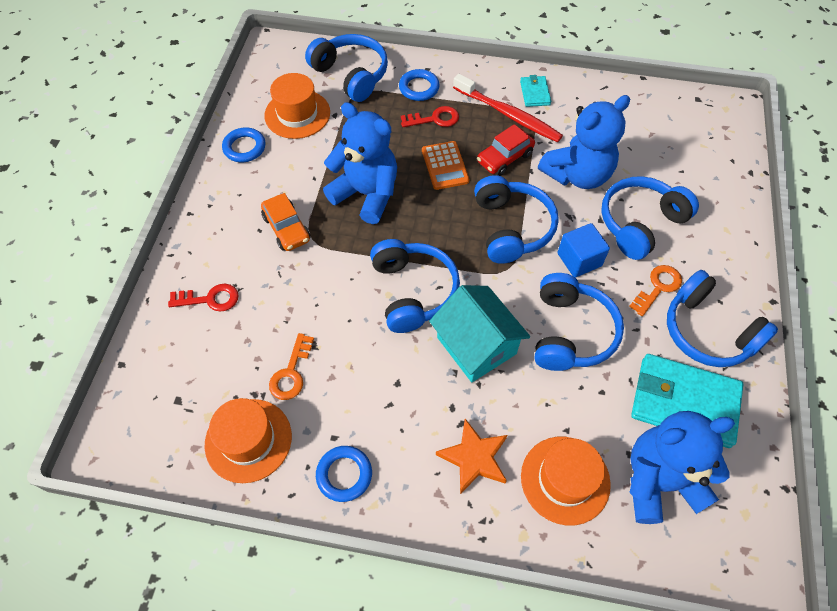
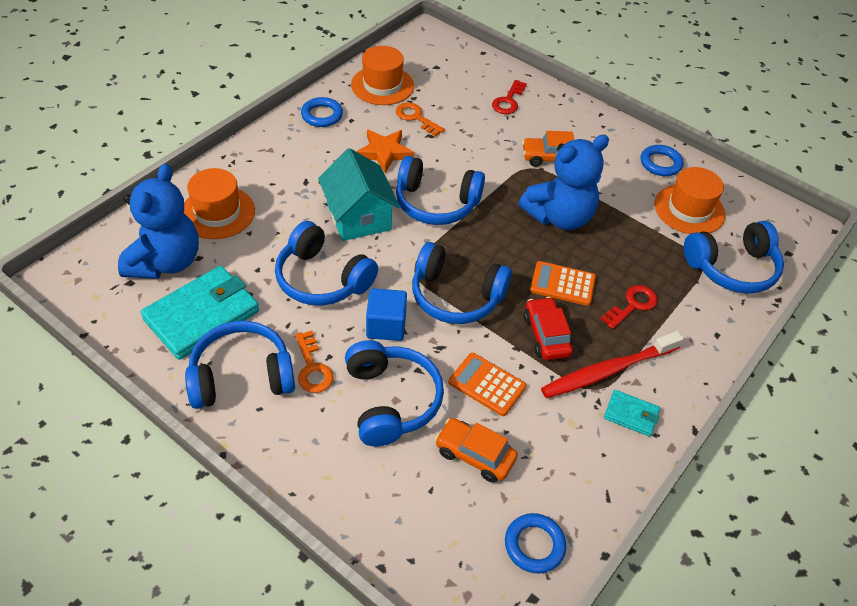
camera: 115 degrees right, 10 degrees down
blue ring [399,69,440,101] -> blue ring moved to [505,513,566,573]
red key [401,106,459,127] -> red key turned 150 degrees counterclockwise [601,285,658,329]
turquoise house [429,285,530,382] -> turquoise house turned 75 degrees clockwise [318,148,400,241]
orange star [436,419,507,494] -> orange star moved to [356,130,414,173]
blue teddy bear [538,95,630,189] -> orange calculator [448,353,526,416]
none -> orange car [435,418,518,483]

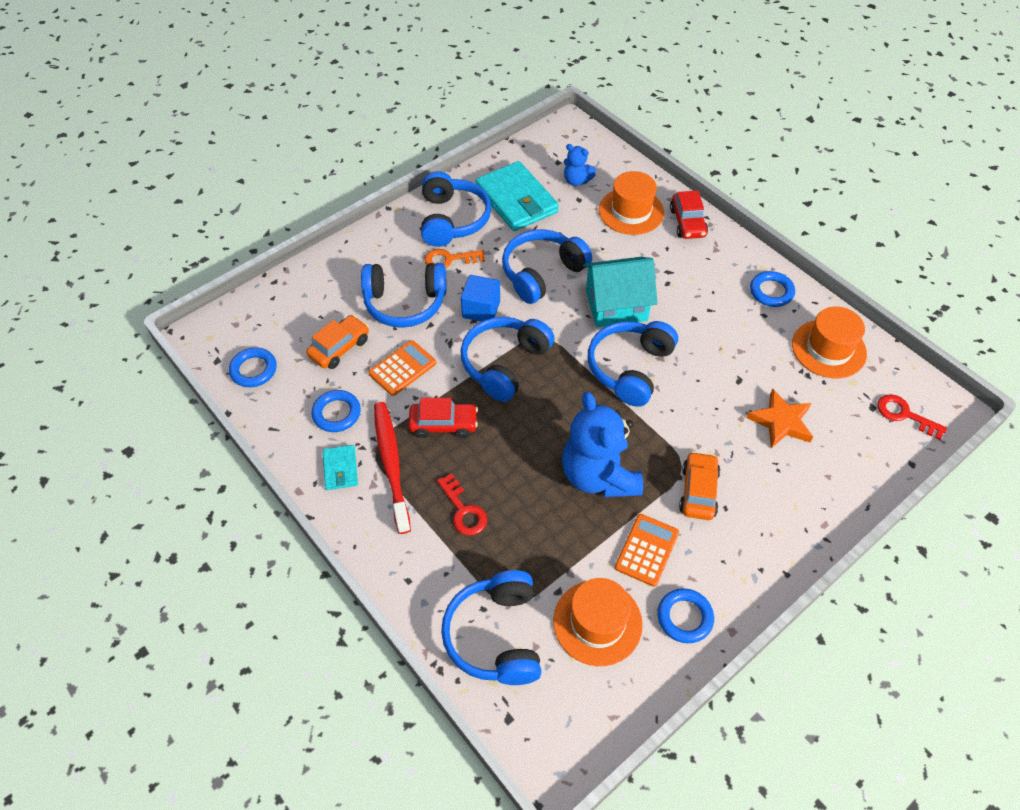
camera: 105 degrees right, 5 degrees up
blue teddy bear [118,164,199,279] -> blue teddy bear [564,144,596,186], size x0.50
orange star [356,130,414,173] -> orange star moved to [747,389,813,448]
orange key [396,103,445,136] -> none
red key [492,80,527,114] -> red key moved to [877,394,947,440]
orange calculator [530,261,596,306] -> orange calculator moved to [615,514,679,587]
turquoise wallet [604,390,660,437] -> turquoise wallet turned 45 degrees counterclockwise [323,445,358,490]
none -> blue ring [311,390,361,432]
none -> red car [670,190,708,239]

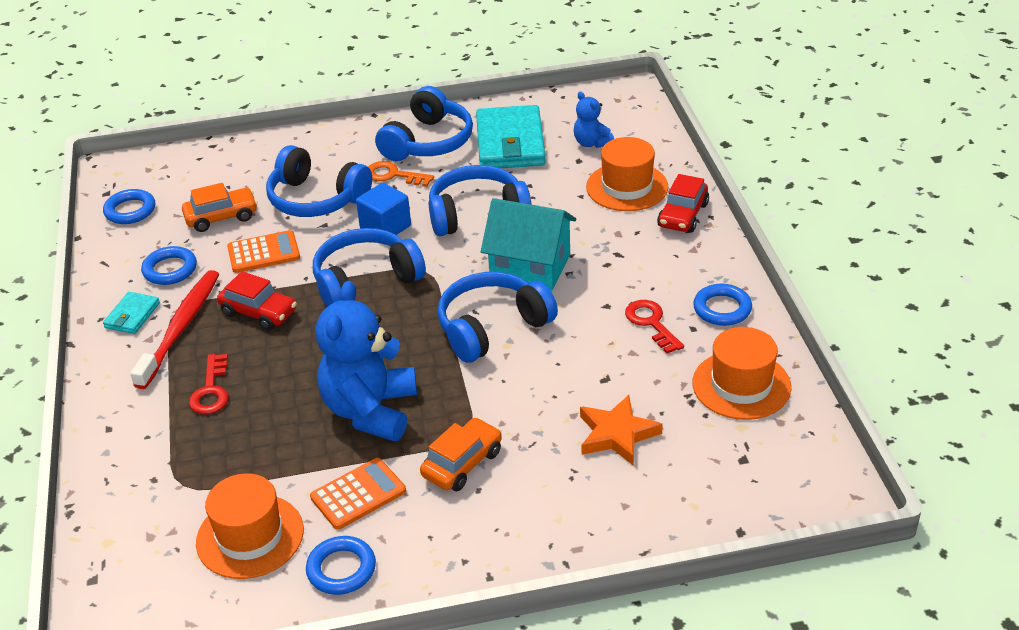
camera: 30 degrees right, 15 degrees down
blue headphones [441,570,541,685] -> none
red key [877,394,947,440] -> red key moved to [625,300,684,354]

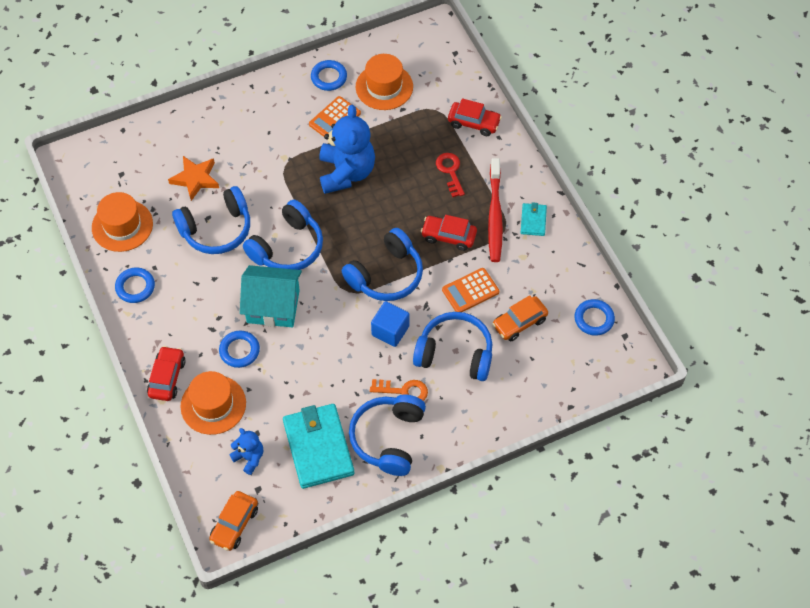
camera: 165 degrees right, 20 degrees up
blue ring [141,246,197,285] -> blue ring moved to [219,331,260,368]
orange car [420,417,502,491] -> orange car moved to [209,491,258,551]
blue headphones [429,165,532,236] -> blue headphones moved to [172,186,250,254]
red key [625,300,684,354] -> none
none -> red car [448,98,502,136]

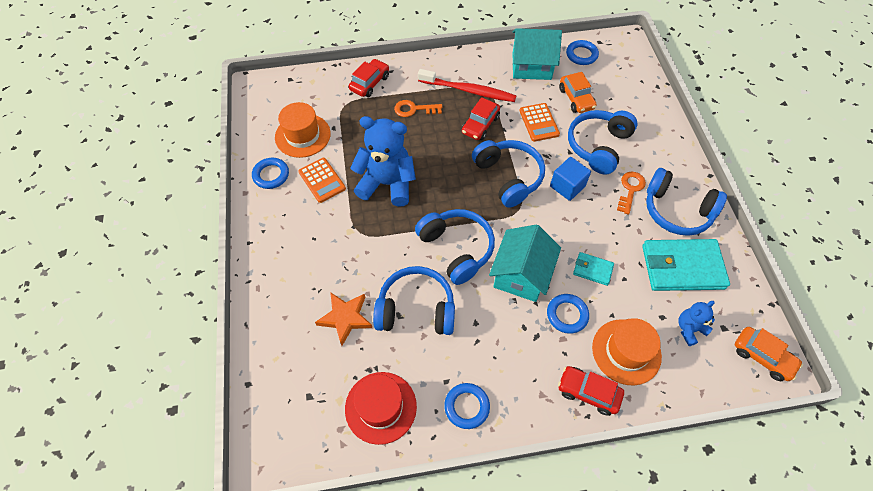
camera: 75 degrees left, 0 degrees up
orange hat [92,192,153,252] -> red hat [345,372,417,445]
blue headphones [172,186,250,254] -> blue headphones turned 75 degrees counterclockwise [373,266,455,335]
red key [436,153,465,197] -> orange key [394,100,442,117]
turquoise wallet [521,202,547,236] -> turquoise wallet moved to [573,252,614,286]
none -> turquoise house [512,28,562,80]

